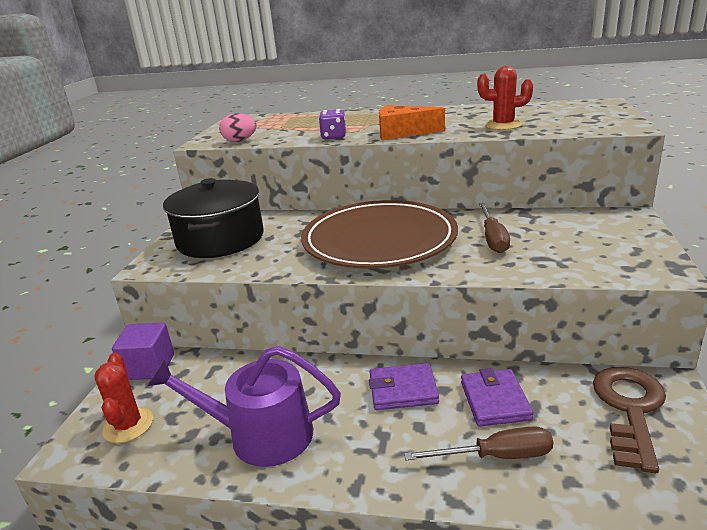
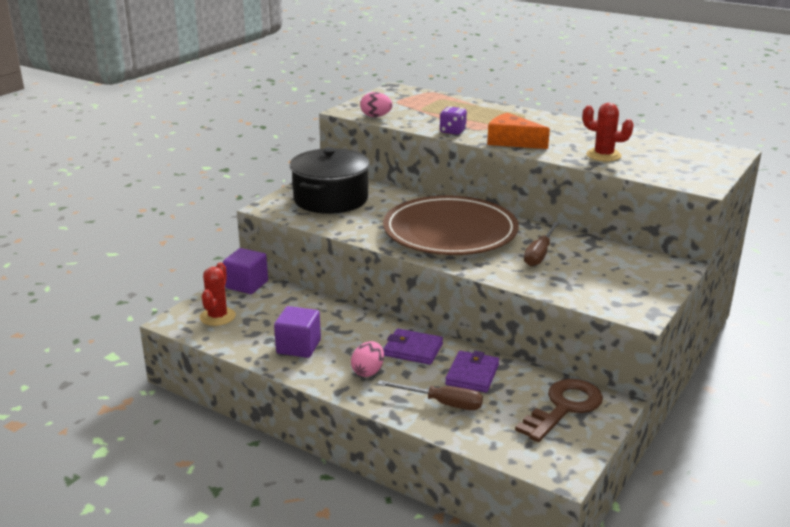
camera: 20 degrees right, 0 degrees up
purple watering can [147,346,341,467] -> purple cube [274,306,321,358]
none -> pink egg [351,341,384,377]

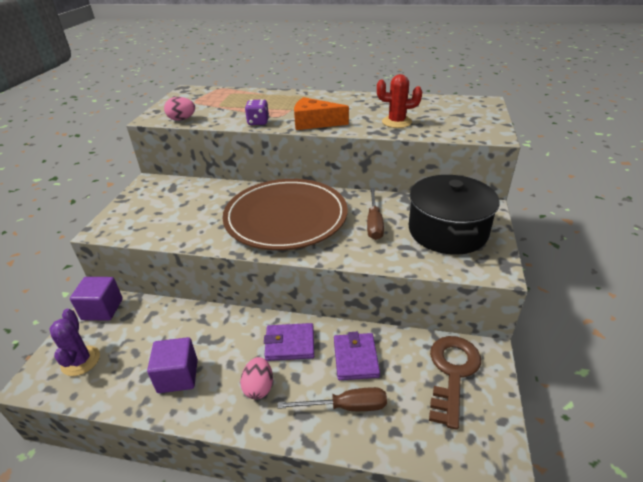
camera: 20 degrees left, 10 degrees up
red cactus [200,262,236,326] -> purple cactus [49,309,100,376]
black pot [290,147,370,214] -> black pot moved to [409,175,499,255]

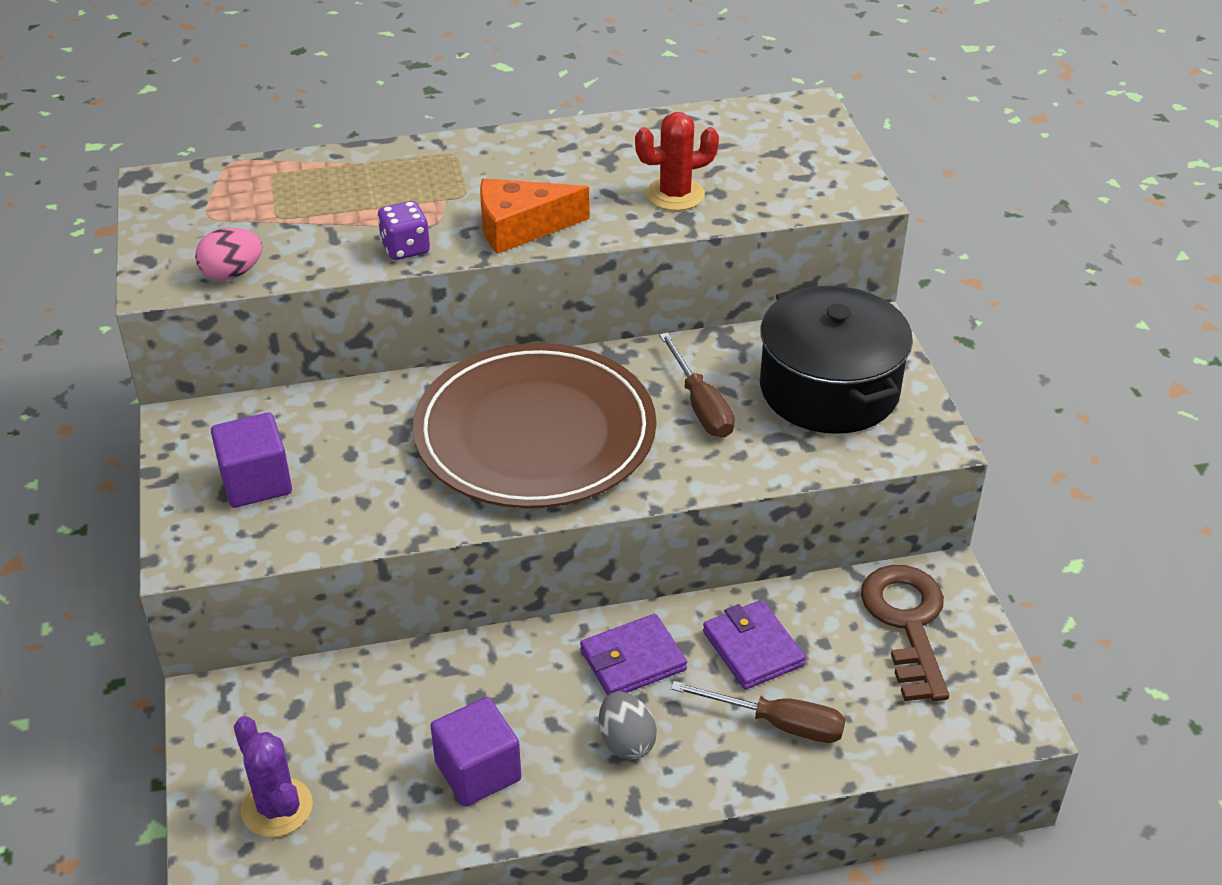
camera: 25 degrees left, 5 degrees up
purple cube [70,277,123,321] -> purple cube moved to [211,412,292,508]
pink egg [240,357,273,399] -> grey egg [599,691,657,760]
brown screwdriver [278,387,387,411] -> brown screwdriver turned 45 degrees clockwise [671,681,846,743]

